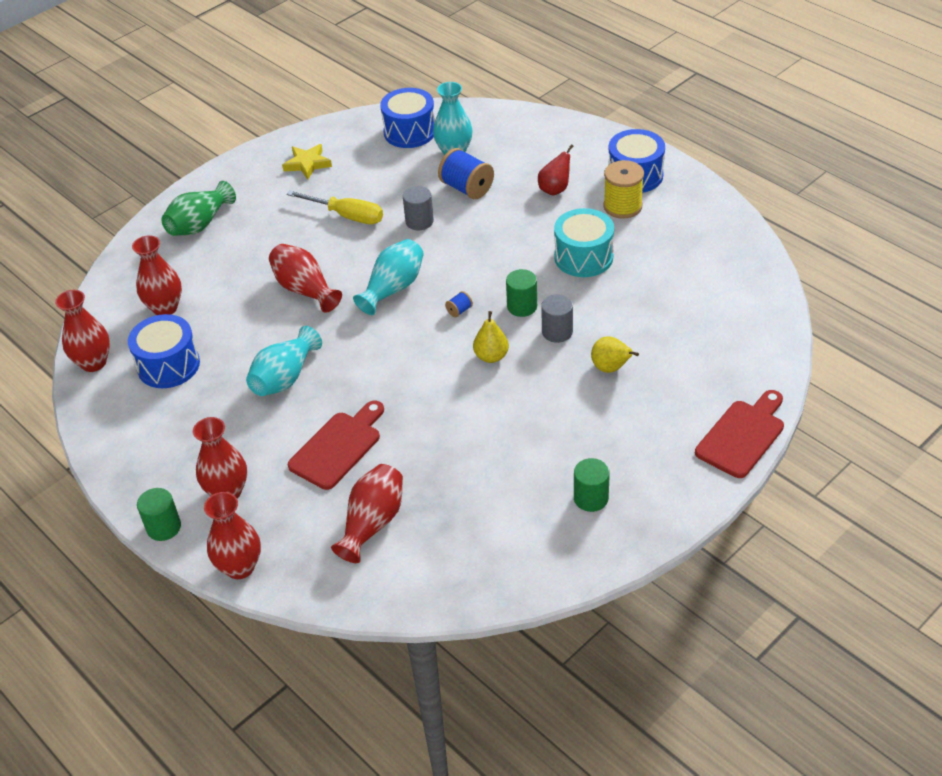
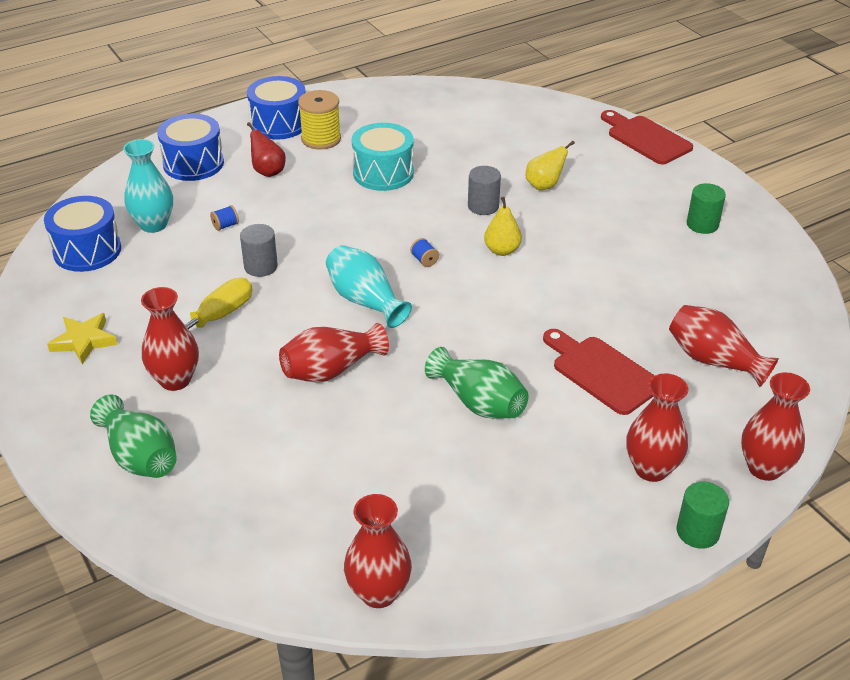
camera: 80 degrees left, 5 degrees down
blue drum [128,314,200,388] -> blue drum moved to [157,114,224,181]
red vase [132,235,182,315] -> red vase moved to [141,287,199,391]
turquoise vase [246,326,322,396] -> green vase [425,347,529,419]
blue spool [438,148,494,199] -> blue spool [210,205,239,231], size x0.45
green cylinder [506,269,537,317] -> none

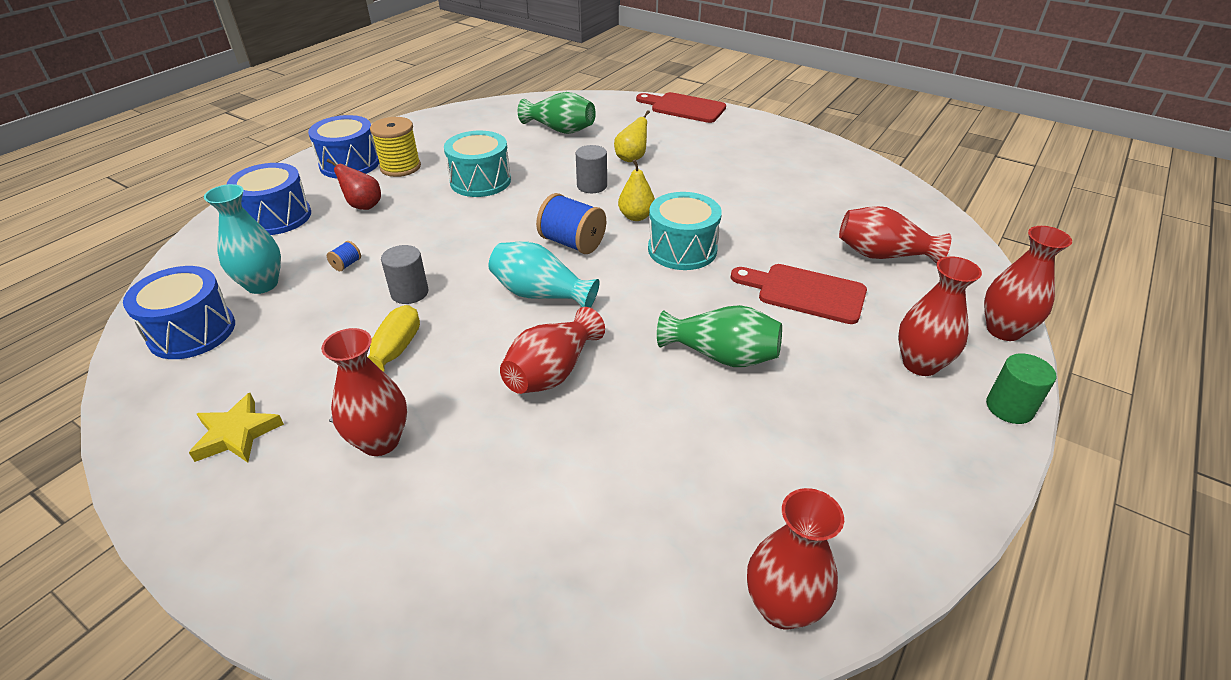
camera: 25 degrees left, 0 degrees up
green vase [90,394,177,478] -> green vase moved to [518,92,596,134]
blue spool [410,238,439,267] -> blue spool [536,193,606,254], size x2.24
green cylinder [687,183,726,234] -> none
none -> turquoise drum [648,192,722,270]

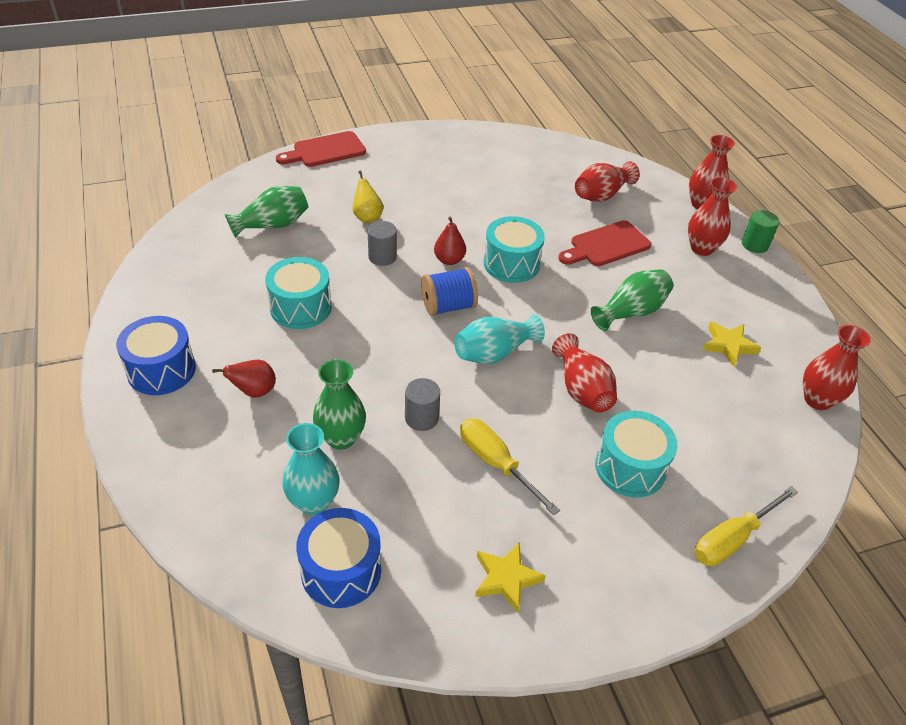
camera: 55 degrees left, 5 degrees up
blue drum [227,163,311,235] -> none
red vase [321,328,407,456] -> none
blue spool [327,241,361,271] -> green vase [313,359,366,450]
yellow spool [370,117,421,177] -> none
yellow pear [618,159,655,221] -> red pear [434,217,466,265]
none -> turquoise drum [595,411,678,497]
none -> yellow screwdriver [694,486,798,566]
none -> yellow star [703,321,761,366]

